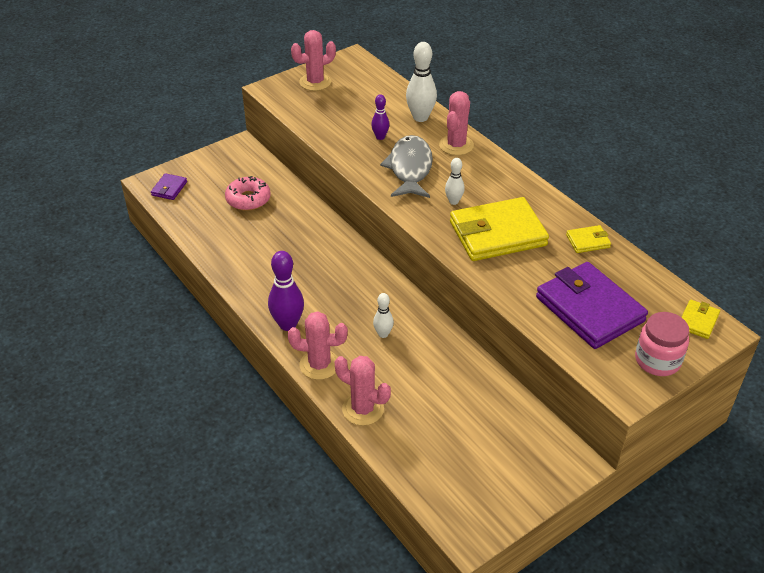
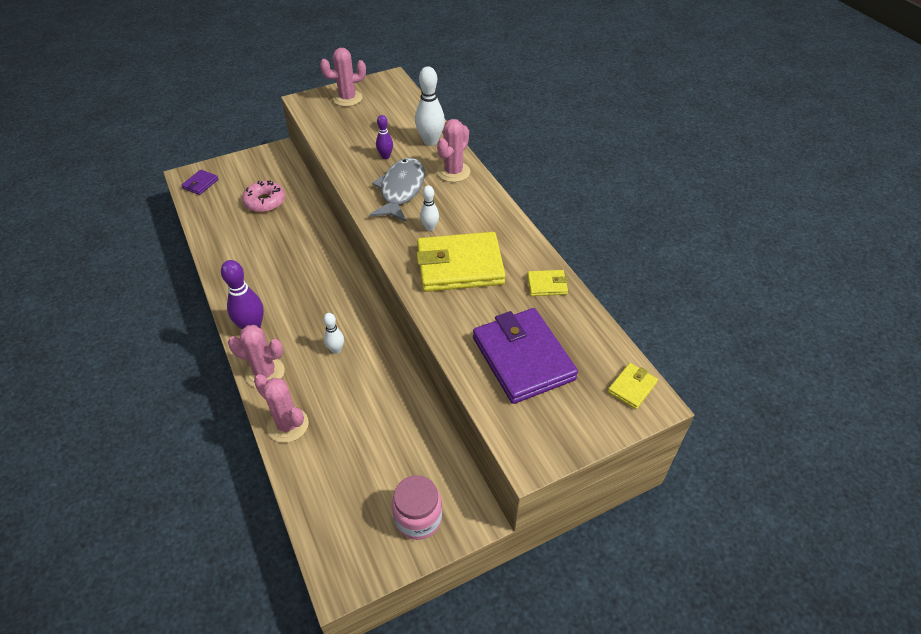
camera: 10 degrees right, 5 degrees up
pink jar [635,312,689,376] -> pink jar moved to [392,475,442,540]

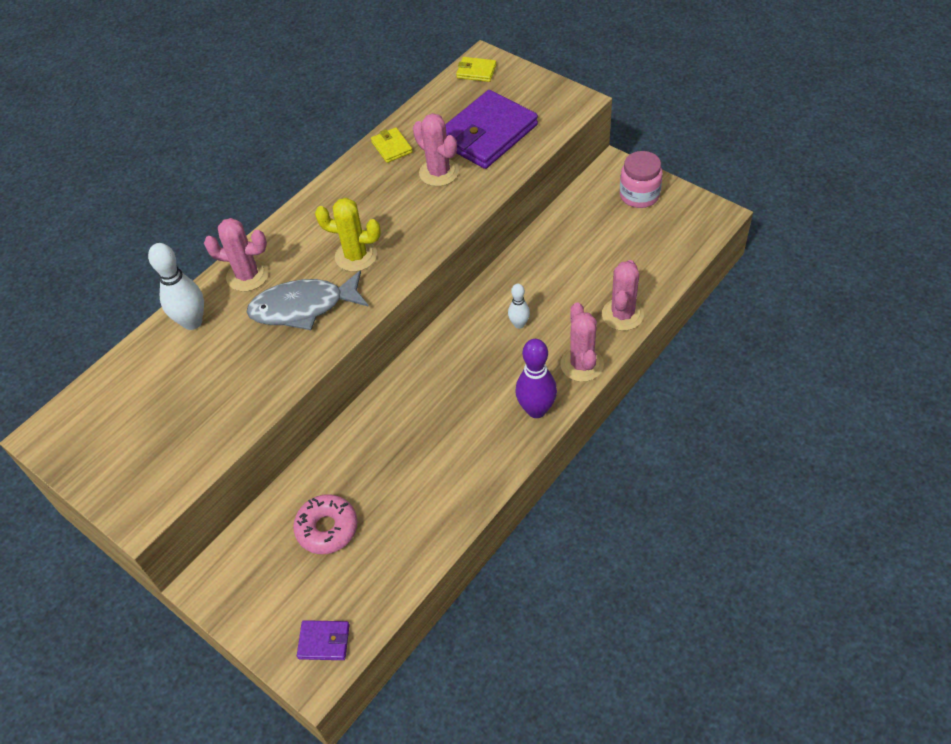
camera: 110 degrees left, 5 degrees up
pink cactus [320,48,366,107] -> pink cactus moved to [413,113,459,186]
purple bowling pin [376,115,393,159] -> none
yellow wallet [416,232,506,292] -> none
white bowling pin [420,185,439,231] -> yellow cactus [315,198,381,272]

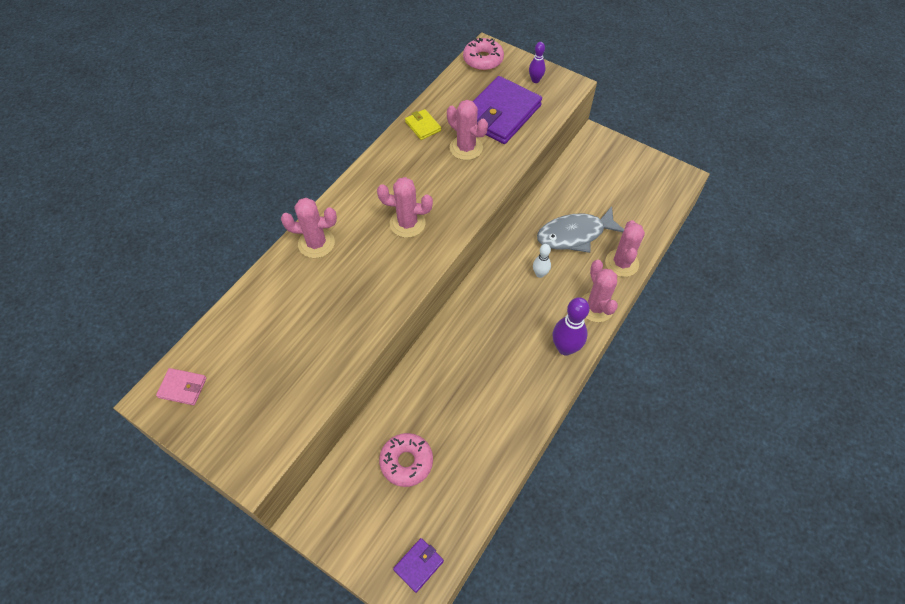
camera: 10 degrees left, 5 degrees up
white bowling pin [148,243,204,330] -> none
grey fish [247,270,369,330] -> grey fish moved to [537,206,624,253]
purple wallet [297,620,350,660] -> purple wallet turned 45 degrees counterclockwise [393,538,444,593]
yellow cactus [315,198,381,272] -> pink cactus [377,177,433,238]
yellow wallet [456,57,496,82] -> pink donut [463,38,504,71]
pink jar [620,151,663,208] -> none
none -> pink wallet [156,368,206,405]
none -> purple bowling pin [529,42,546,83]

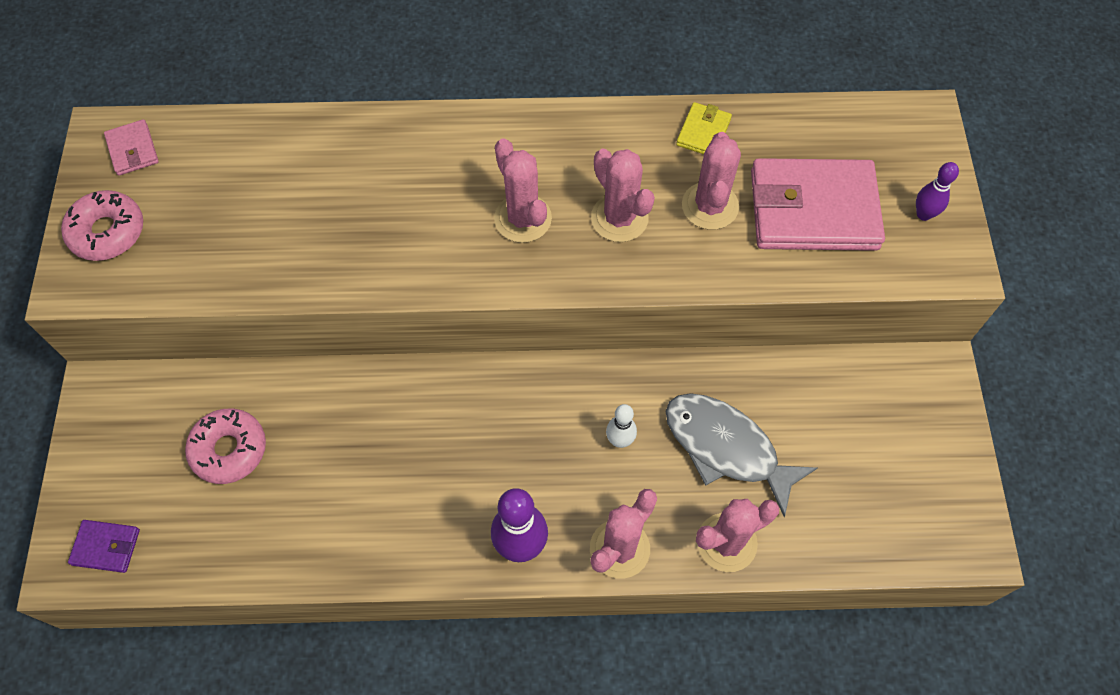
camera: 55 degrees right, 5 degrees up
pink cactus [281,198,337,258] -> pink cactus moved to [591,149,655,242]
pink donut [463,38,504,71] -> pink donut moved to [61,190,143,261]
purple wallet [473,76,542,144] -> pink wallet [751,158,885,251]

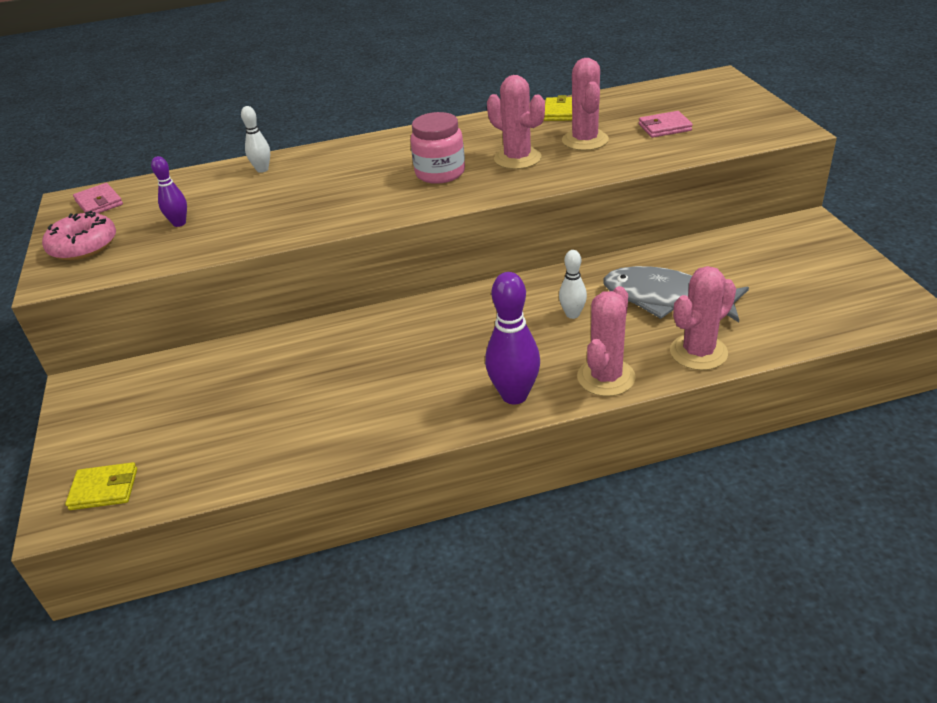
camera: 10 degrees left, 25 degrees down
purple wallet [68,520,140,573] -> yellow wallet [65,462,137,510]
pink donut [185,409,266,484] -> none
pink cactus [494,138,552,243] -> pink jar [410,112,465,184]
pink wallet [751,158,885,251] -> pink wallet [639,111,693,138], size x0.45
purple bowling pin [916,162,959,221] -> purple bowling pin moved to [151,156,187,227]
none -> white bowling pin [241,106,270,173]

